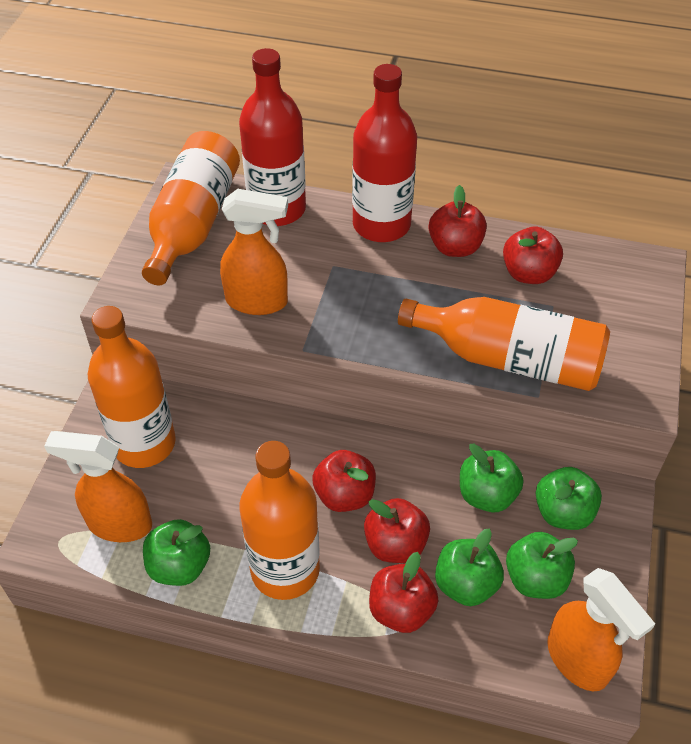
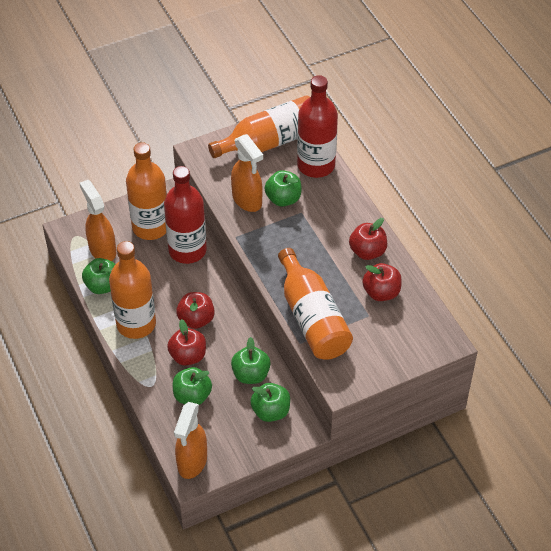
camera: 50 degrees right, 0 degrees up
red bottle [352,64,417,242] -> red bottle moved to [164,166,207,264]
red apple [369,552,438,633] -> none
green apple [506,532,578,599] -> green apple moved to [265,170,301,207]

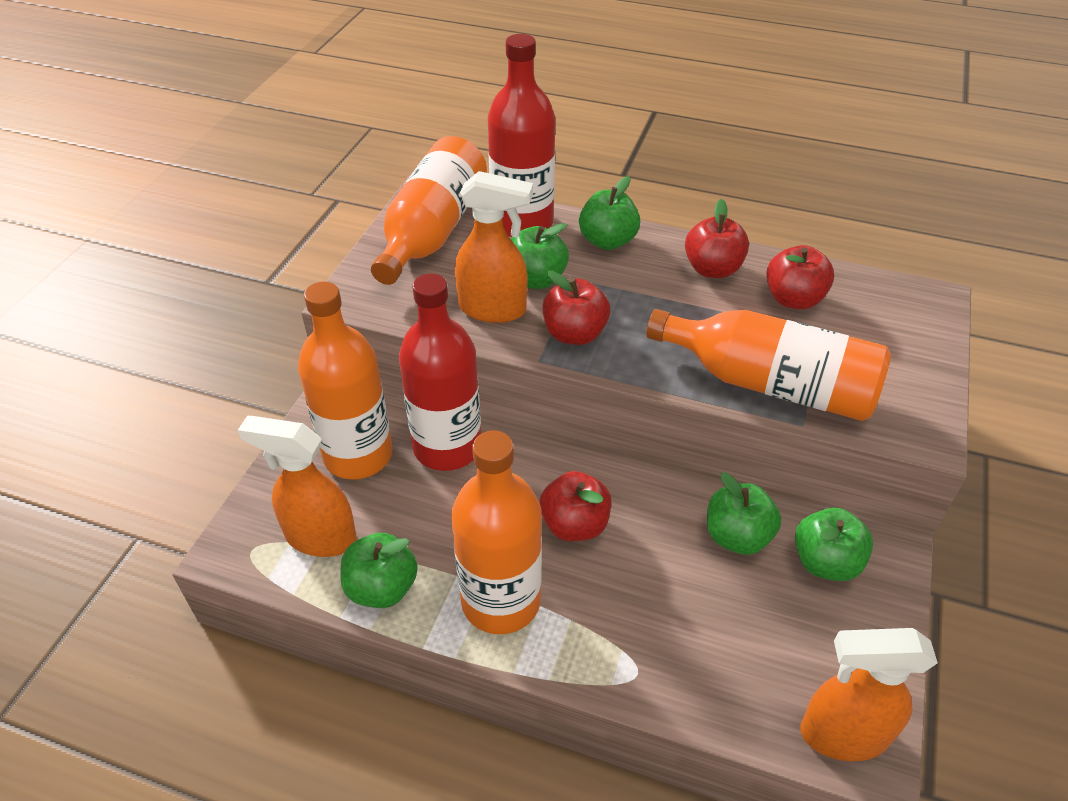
camera: 45 degrees left, 5 degrees down
red apple [167,319,206,366] -> red apple moved to [543,271,610,345]
green apple [173,367,212,405] -> green apple moved to [579,176,640,250]
orange spray bottle [174,402,207,479] -> orange spray bottle turned 120 degrees clockwise [801,628,938,761]

